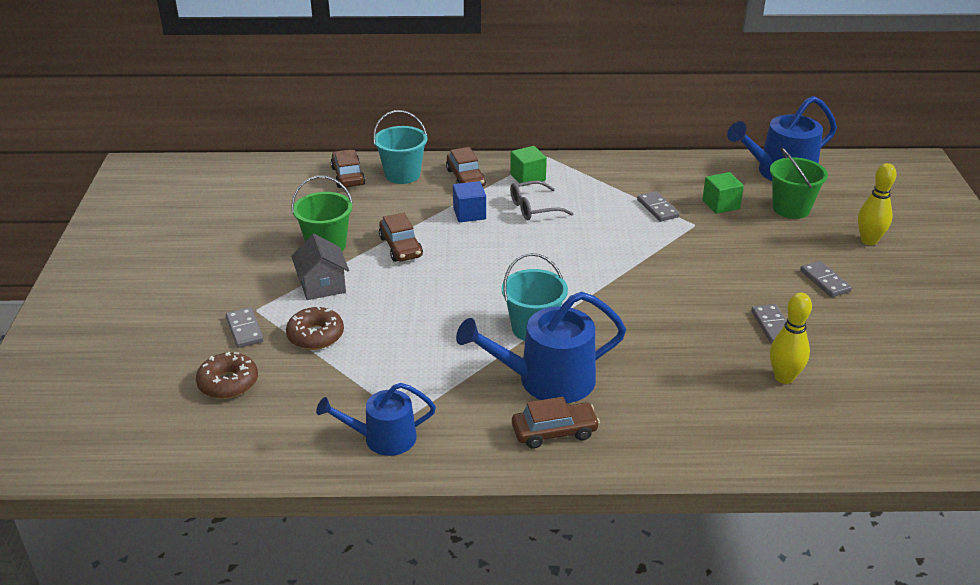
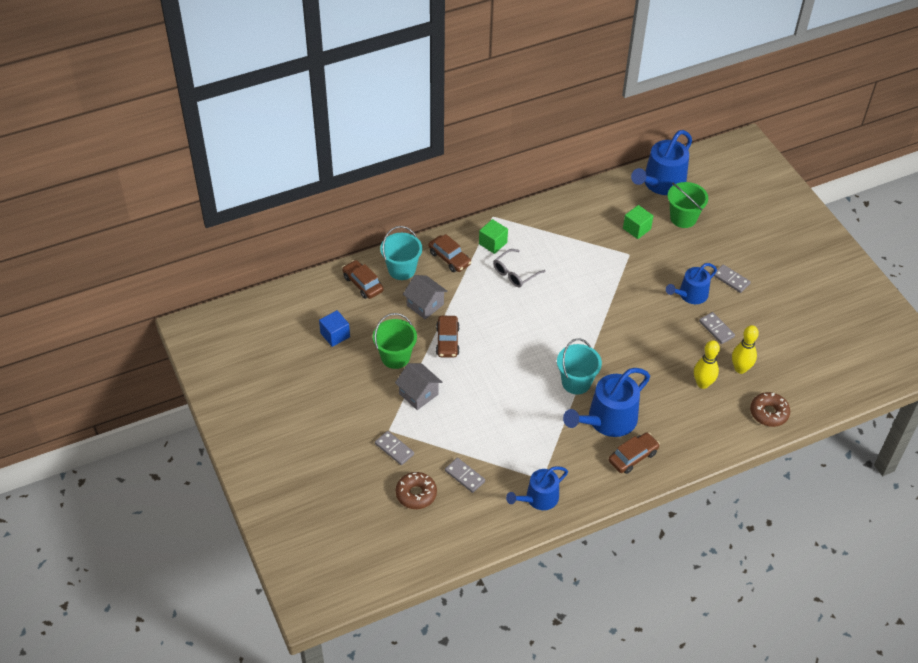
camera: 25 degrees left, 15 degrees up
brown donut [286,306,344,350] -> brown donut moved to [750,392,790,427]
brown car [379,212,423,262] -> brown car turned 45 degrees clockwise [436,316,460,358]
blue cube [453,181,486,222] -> blue cube moved to [319,310,350,347]
grey domino [637,191,680,222] -> grey domino moved to [445,458,485,493]
yellow bowling pin [858,163,896,245] -> yellow bowling pin moved to [694,340,720,389]
none -> grey house [403,275,448,319]
none -> blue watering can [666,263,717,304]

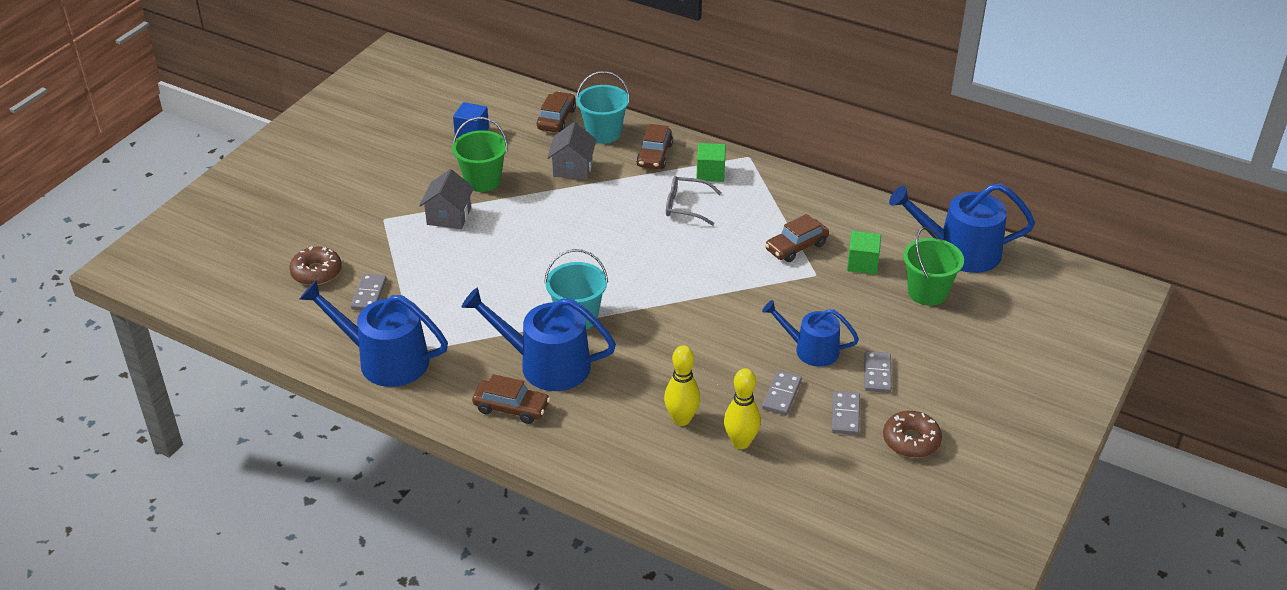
camera: 55 degrees right, 10 degrees down
grey domino [375,431,414,465] -> grey domino moved to [832,391,860,435]
brown car [436,316,460,358] -> brown car moved to [765,214,829,262]
blue watering can [506,466,568,510] -> blue watering can [299,280,448,387], size x1.58
brown donut [750,392,790,427] -> brown donut moved to [883,411,942,458]

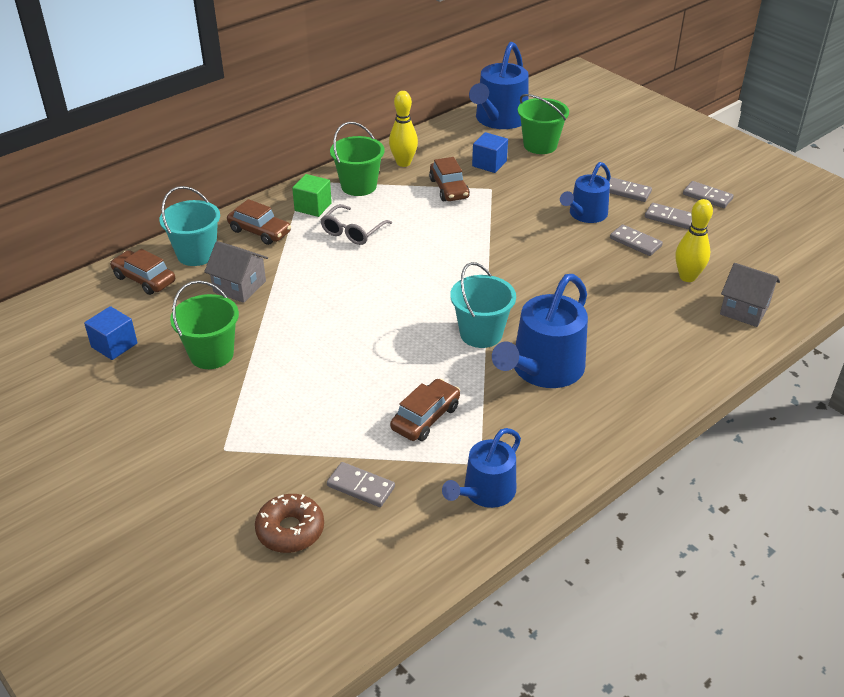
camera: 70 degrees left, 0 degrees up
blue watering can [299,280,448,387] -> blue watering can [442,428,521,508], size x0.63
grey house [419,169,474,229] -> grey house moved to [720,263,780,327]
brown car [472,374,550,424] -> brown car moved to [390,379,460,441]
yellow bowling pin [664,345,701,426] -> yellow bowling pin moved to [389,91,418,167]
green cube [847,231,881,274] -> blue cube [472,132,508,173]
brown donut [883,411,942,458] -> grey domino [683,181,734,208]
none -> green bucket [330,122,384,196]

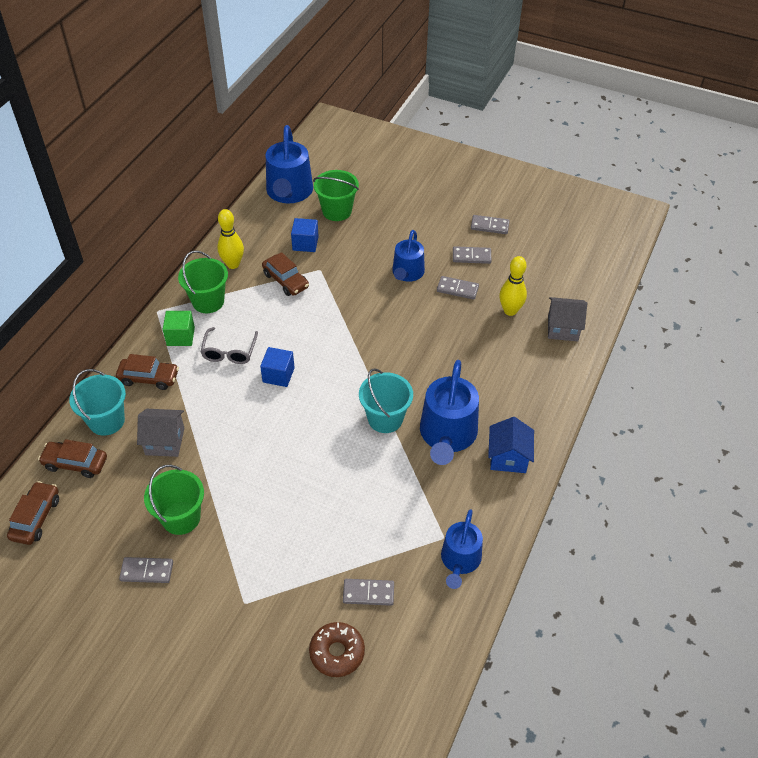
camera: 25 degrees left, 10 degrees up
blue cube [84,306,137,360] -> blue cube moved to [260,347,295,387]
brown car [390,379,460,441] -> brown car moved to [7,481,59,545]
grey domino [609,177,652,202] -> grey domino moved to [119,557,173,583]
none -> blue house [488,417,534,473]

